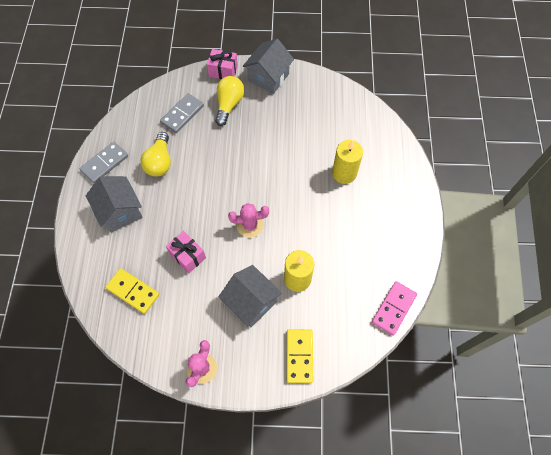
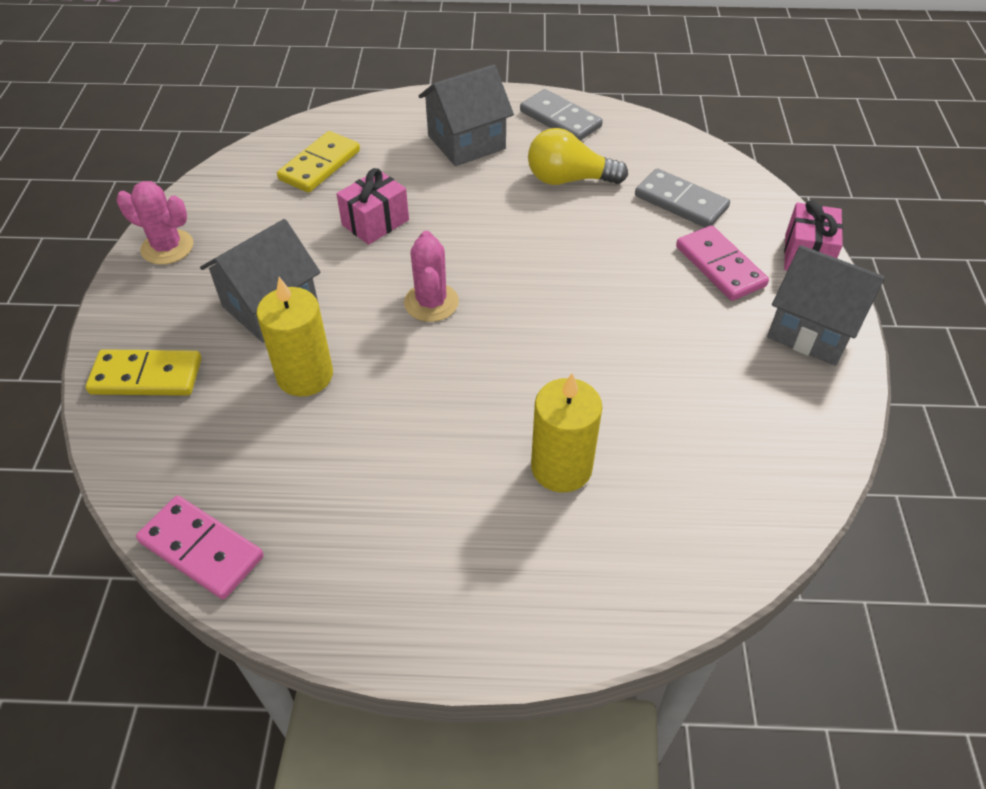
camera: 90 degrees right, 15 degrees down
yellow light bulb [215,76,244,126] -> pink domino [676,225,769,301]

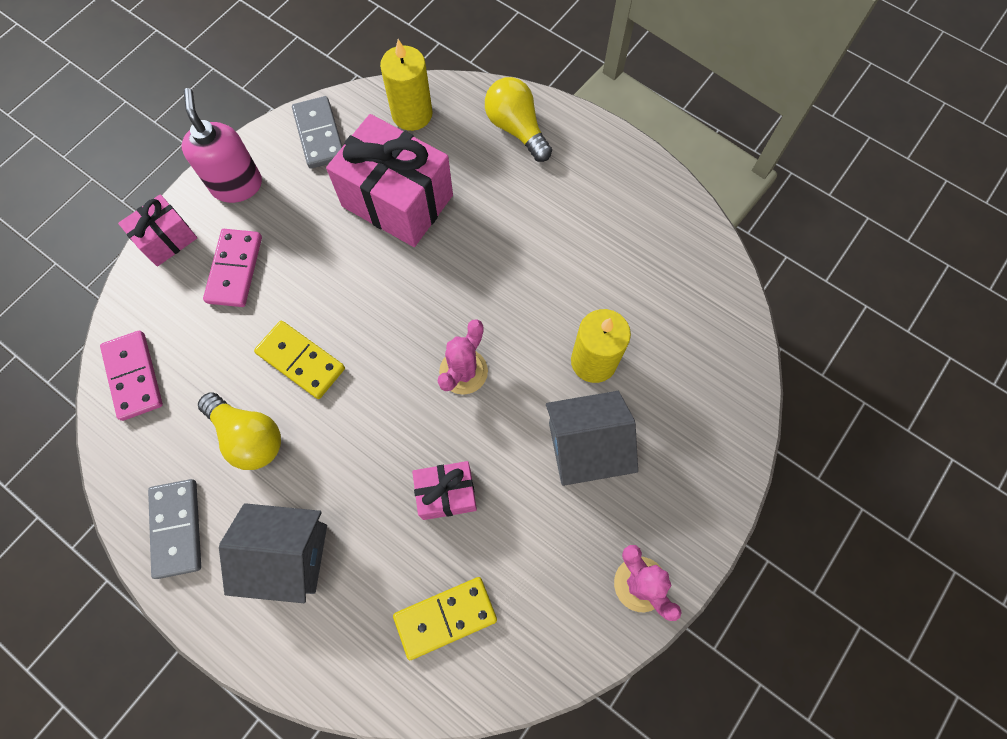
camera: 145 degrees left, 20 degrees up
yellow domino [85,349,202,396] -> yellow domino moved to [254,321,345,399]
pink domino [136,495,264,599] -> pink domino moved to [100,331,163,421]
yellow candle [531,373,602,492] -> yellow candle moved to [380,39,433,131]
grey domino [635,168,730,227] -> grey domino moved to [292,96,342,169]
grey house [767,245,885,366] -> pink soap dispenser [182,88,262,203]
none -> pink gift [326,114,453,247]
none -> yellow light bulb [485,77,552,162]

